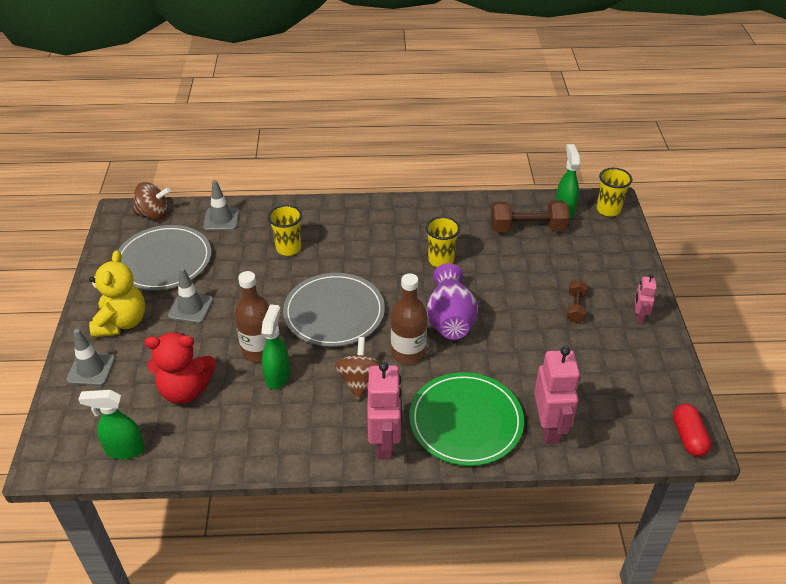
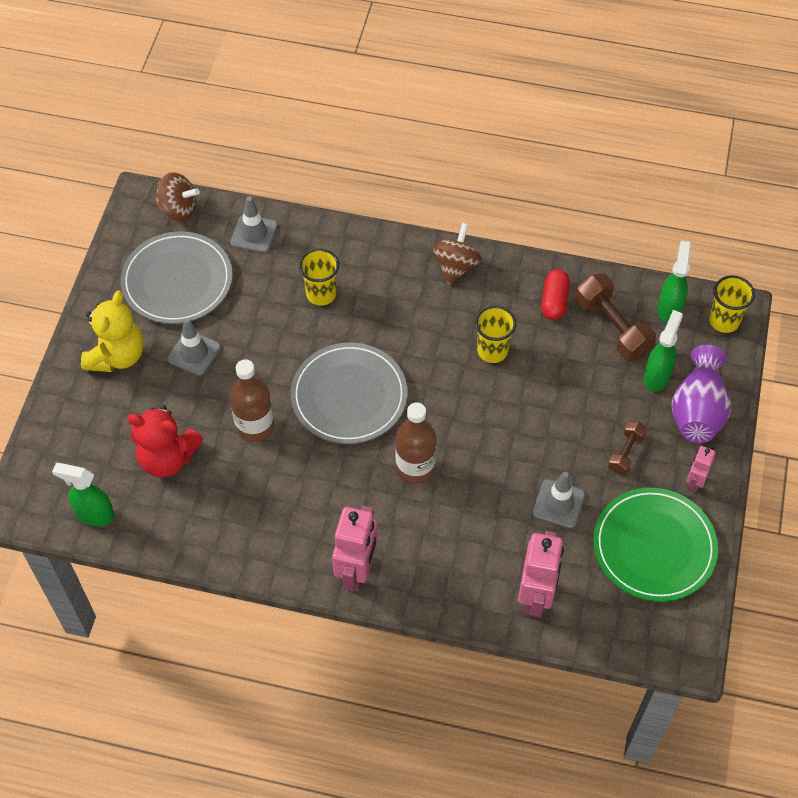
camera: 15 degrees right, 15 degrees up
grey traffic cone [66,329,115,386] -> grey traffic cone moved to [533,472,585,528]
green spray bottle [261,304,290,389] -> green spray bottle moved to [644,310,683,392]
brown spinning top [335,337,381,400] -> brown spinning top moved to [433,223,482,285]
green plate [409,372,524,466] -> green plate moved to [593,488,718,602]
purple vase [427,263,478,340] -> purple vase moved to [672,345,731,443]
brown dumbbell [491,200,570,232] -> brown dumbbell turned 45 degrees clockwise [576,273,656,361]
red capsule [673,404,711,457] -> red capsule moved to [541,269,570,320]

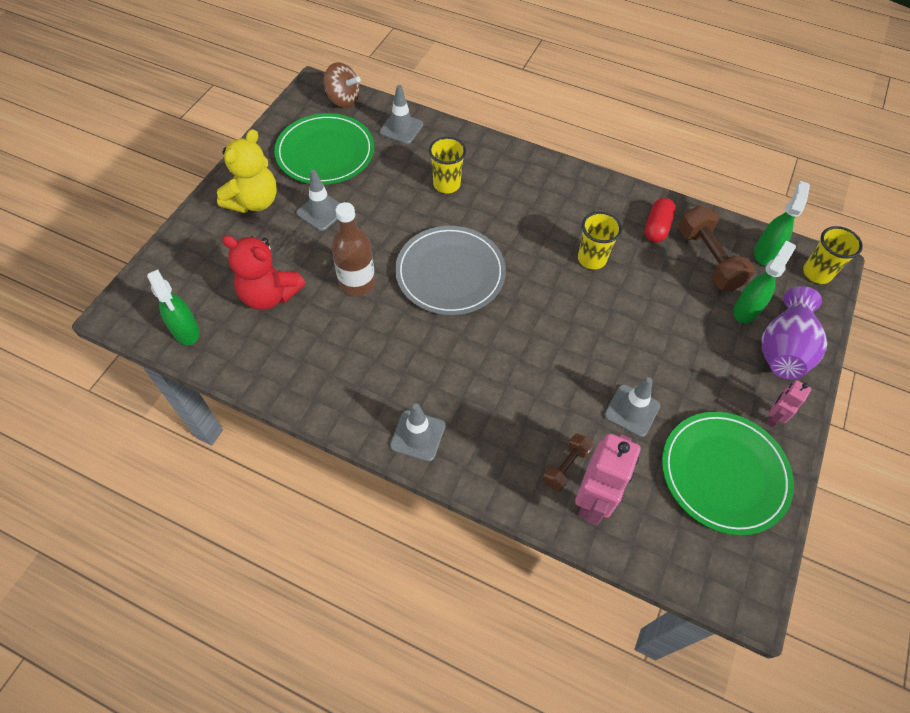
camera: 10 degrees right, 0 degrees up
green spray bottle [52,463,115,526] -> green spray bottle turned 150 degrees counterclockwise [147,269,200,345]
grey plate [121,231,233,324] -> green plate [274,113,374,185]
pink robot [332,506,378,592] -> grey traffic cone [390,404,445,462]
brown bottle [395,402,436,484] -> none
brown spinning top [433,223,482,285] -> none
brown dumbbell [608,421,647,475] -> brown dumbbell moved to [543,434,593,492]

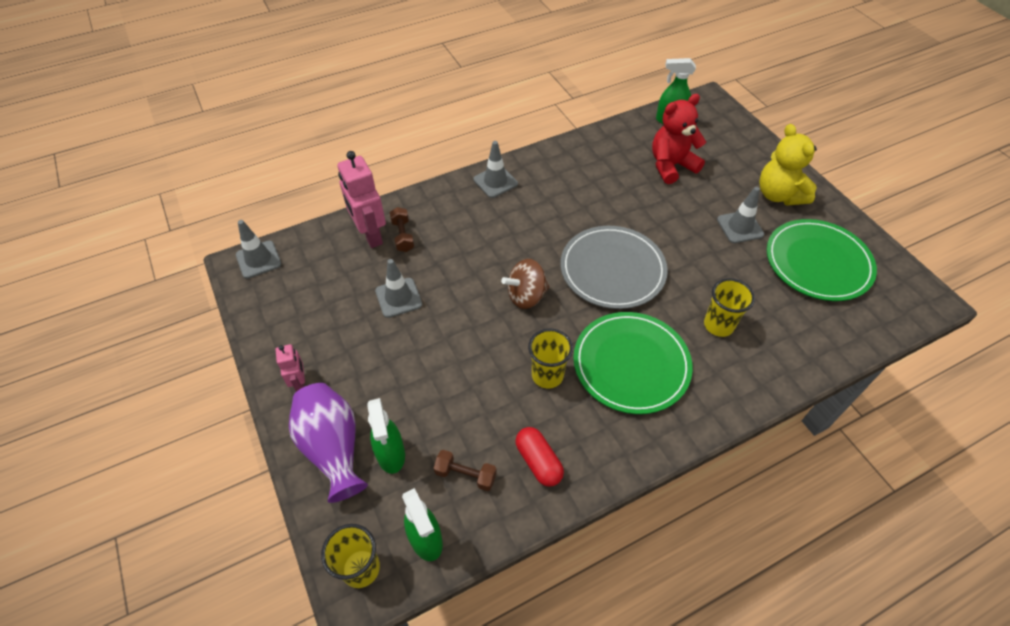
camera: 130 degrees right, 5 degrees down
brown spinning top [324,62,361,108] -> brown spinning top moved to [501,259,550,309]
brown bottle [331,202,375,296] -> none
grey traffic cone [379,85,423,144] -> grey traffic cone moved to [236,220,281,279]
green plate [662,412,794,535] -> green plate moved to [573,312,693,414]
brown dumbbell [678,205,755,291] -> brown dumbbell [434,450,497,491], size x0.56

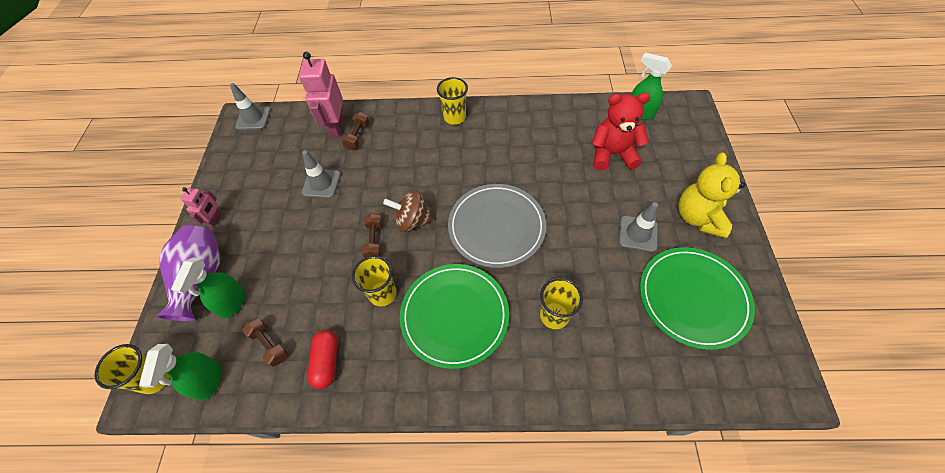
camera: 30 degrees right, 5 degrees up
grey traffic cone [474,141,518,198] -> yellow cup [437,77,468,125]
none -> brown dumbbell [361,213,383,258]

